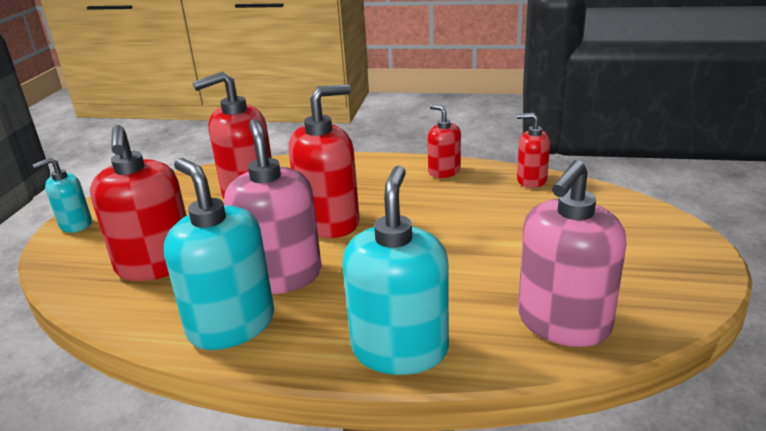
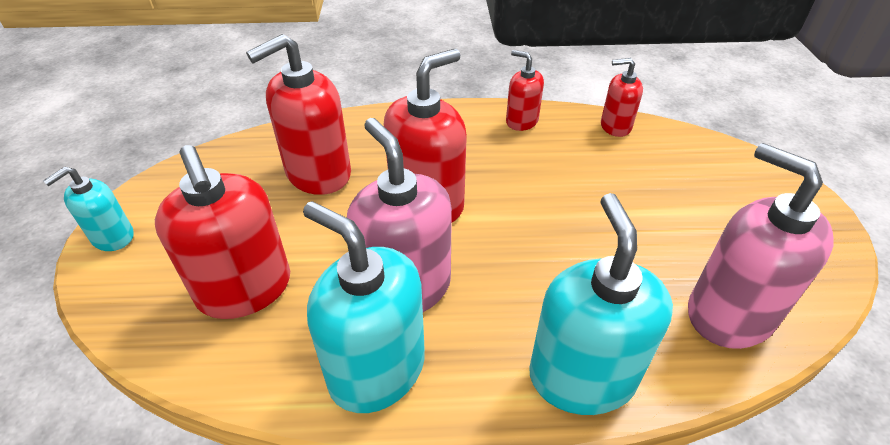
camera: 15 degrees left, 15 degrees up
pink soap dispenser [518,160,627,347] -> pink soap dispenser turned 120 degrees clockwise [688,143,834,349]

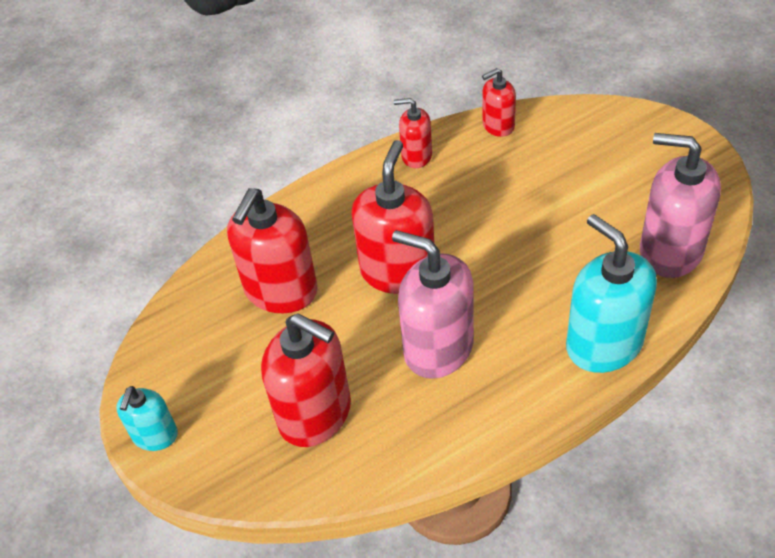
camera: 25 degrees left, 5 degrees up
turquoise soap dispenser [303,201,425,413] -> none

